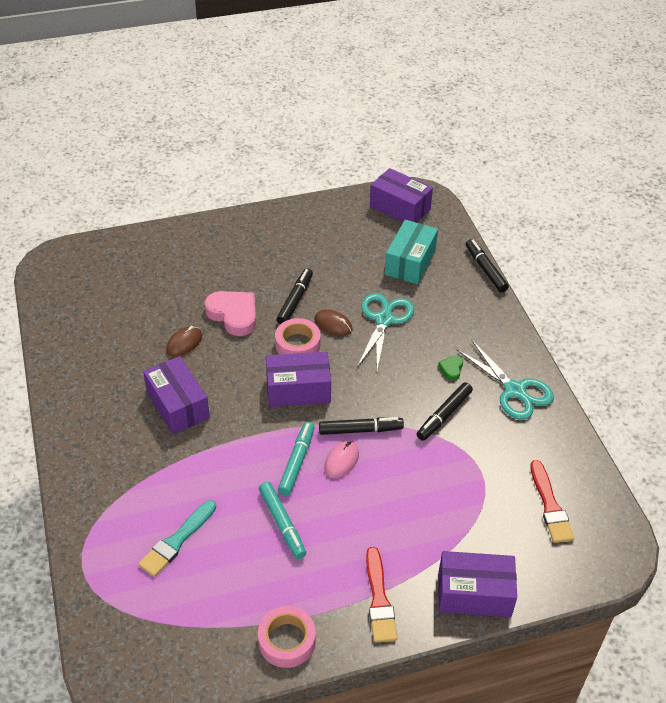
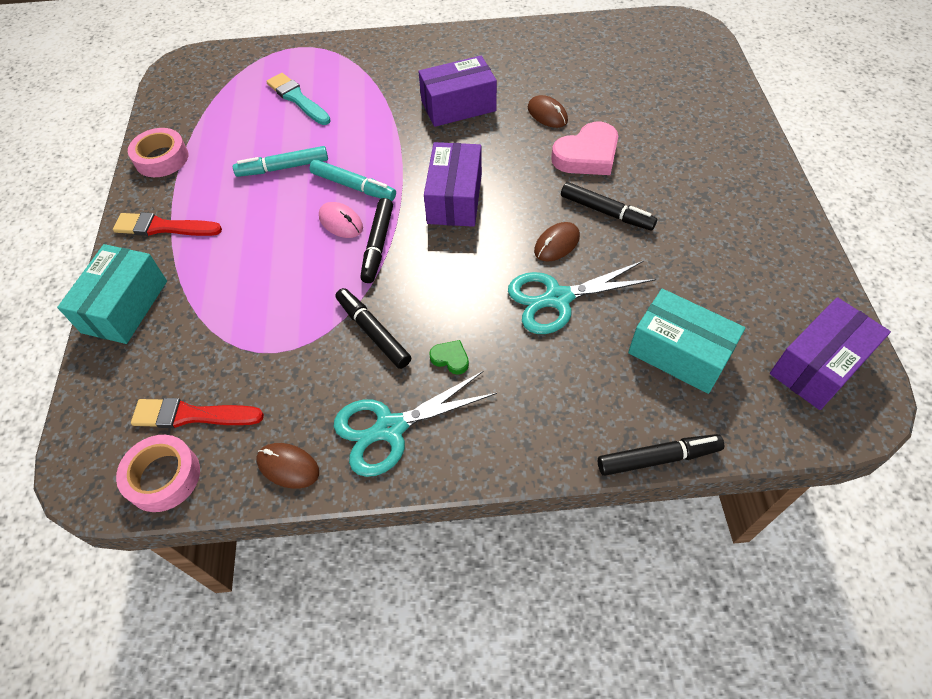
camera: 105 degrees right, 10 degrees up
pink tape [275,318,321,354] -> pink tape moved to [116,435,200,512]
turquoise scissors [357,293,414,371] -> turquoise scissors turned 135 degrees clockwise [508,261,656,334]
purple box [438,551,517,617] -> turquoise box [57,244,167,344]
none -> brown mouse [257,443,319,489]

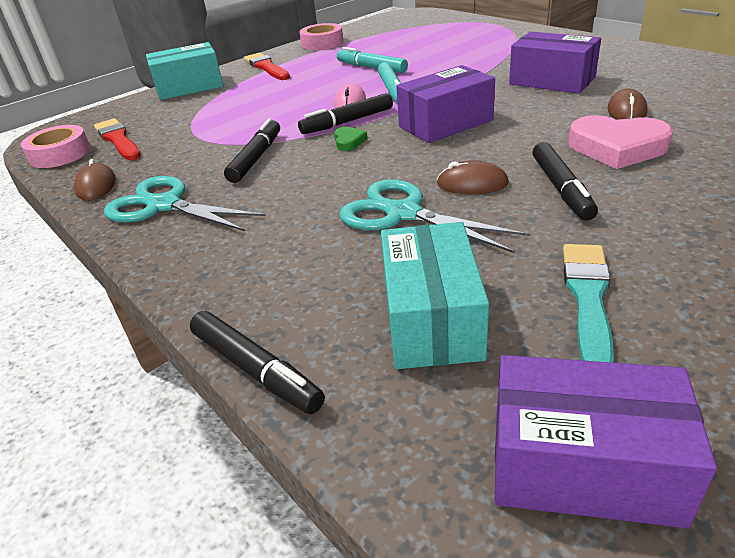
camera: 55 degrees right, 20 degrees down
turquoise brush [266,73,331,125] -> turquoise brush moved to [563,244,614,362]
green heart [429,340,469,375] -> green heart moved to [334,127,367,151]

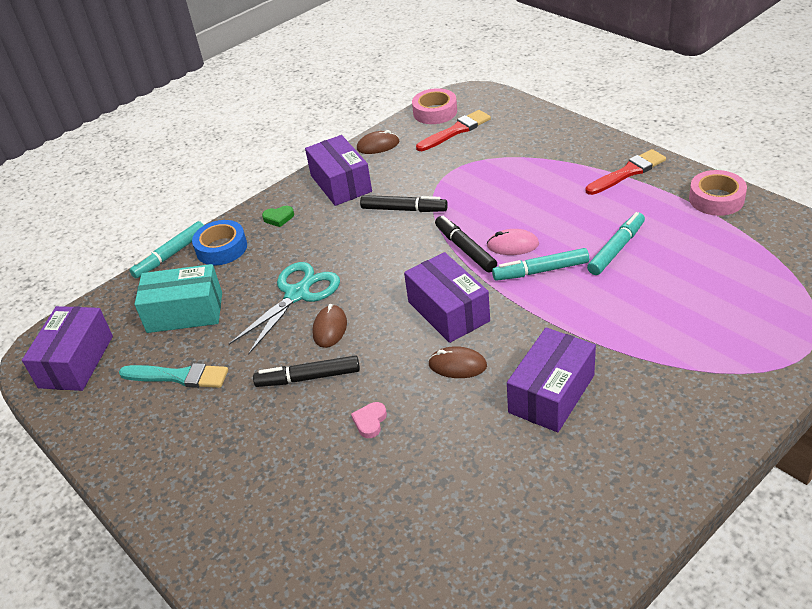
camera: 90 degrees right, 5 degrees up
turquoise scissors [104,176,266,231] -> purple box [305,135,372,206]
turquoise box [146,42,223,100] -> none
black marker [190,311,325,414] -> turquoise marker [129,221,204,278]
green heart [334,127,367,151] -> green heart moved to [262,206,294,227]
pink heart [568,115,673,169] -> pink heart [351,402,387,438], size x0.46
brown mouse [608,89,648,120] -> brown mouse moved to [428,346,487,378]
none -> blue tape [192,220,247,265]

